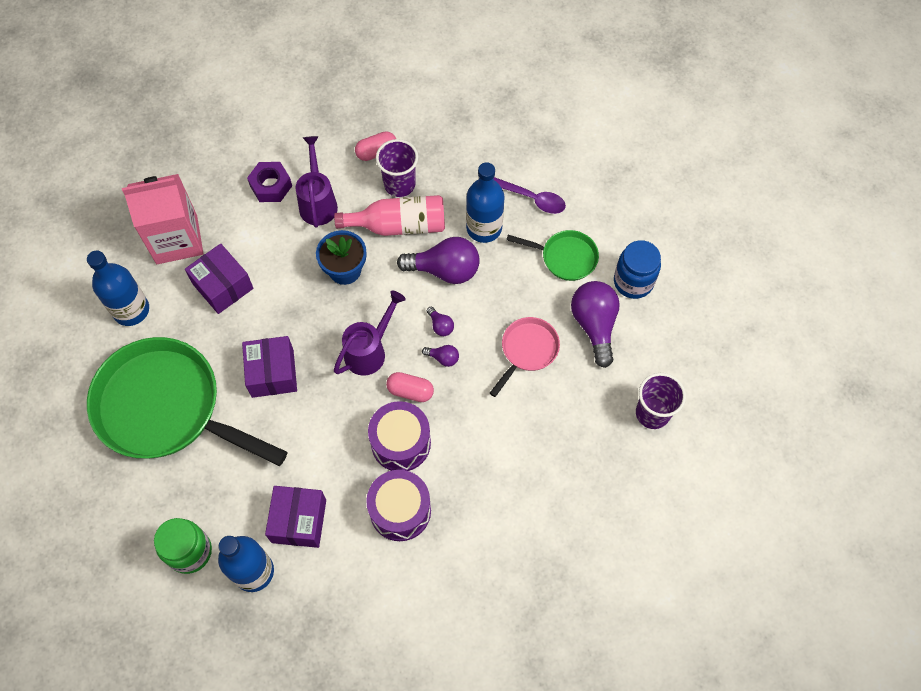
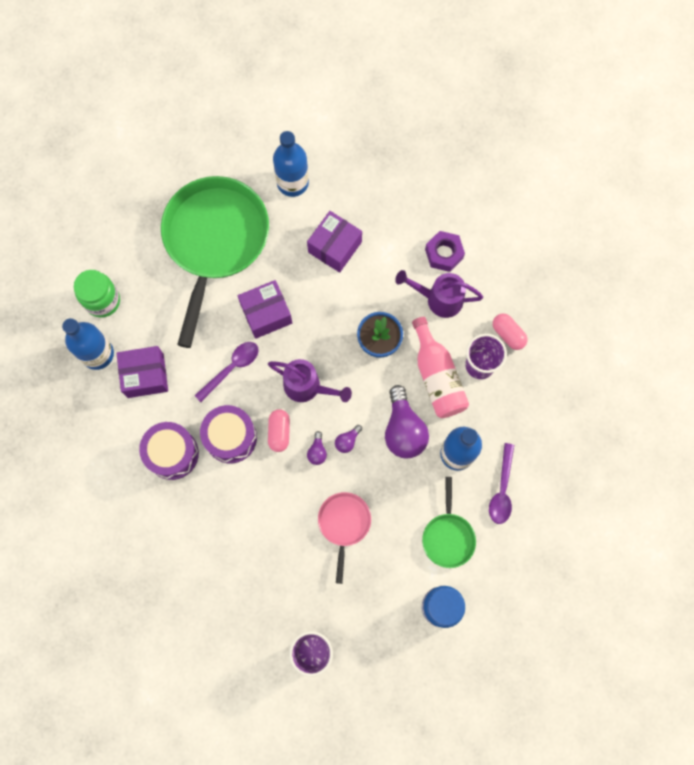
camera: 75 degrees right, 10 degrees up
pink carton [122,174,203,264] -> none
purple watering can [295,136,338,228] -> purple watering can turned 150 degrees counterclockwise [395,270,483,318]
pink pan [490,317,560,397] -> pink pan turned 105 degrees counterclockwise [318,492,371,584]
purple light bulb [571,281,620,368] -> none
none -> purple spoon [194,342,259,402]

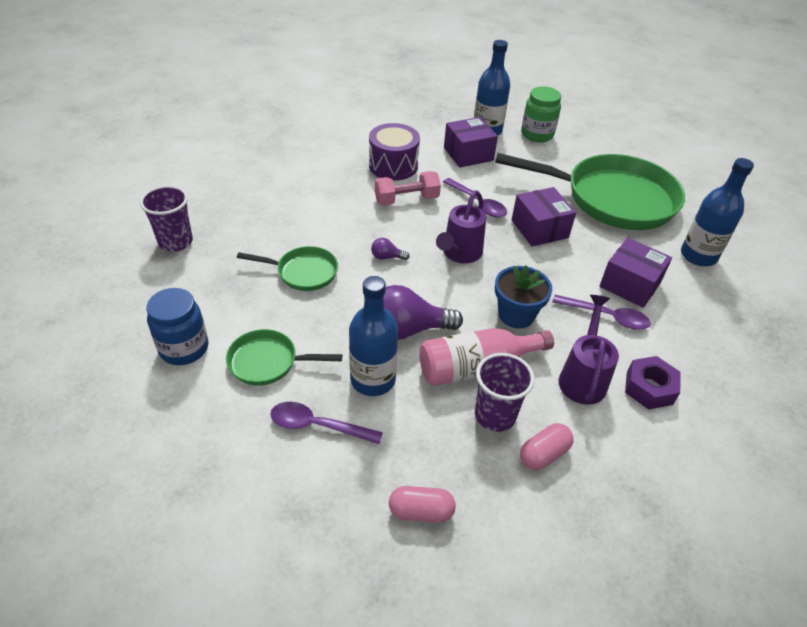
camera: 90 degrees right, 30 degrees down
purple box [116,346,168,398] -> purple box turned 75 degrees clockwise [444,117,498,168]
purple drum [200,405,257,463] -> pink dumbbell [375,171,441,206]
pink capsule [268,409,290,452] -> pink capsule moved to [389,486,456,523]
pink pan [318,492,371,584] -> green pan [237,246,338,291]
purple light bulb [335,425,362,453] -> none
none -> purple spoon [552,295,651,330]

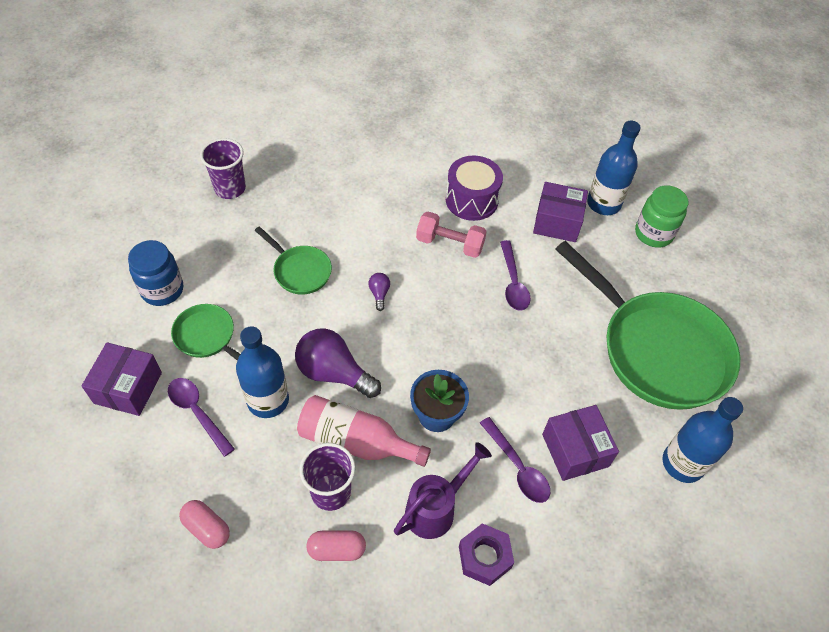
camera: 35 degrees right, 10 degrees up
purple light bulb [371,238,410,260] -> purple light bulb turned 45 degrees clockwise [368,273,390,311]
purple watering can [436,191,486,263] -> none
purple box [512,187,576,246] -> purple box moved to [82,342,162,416]

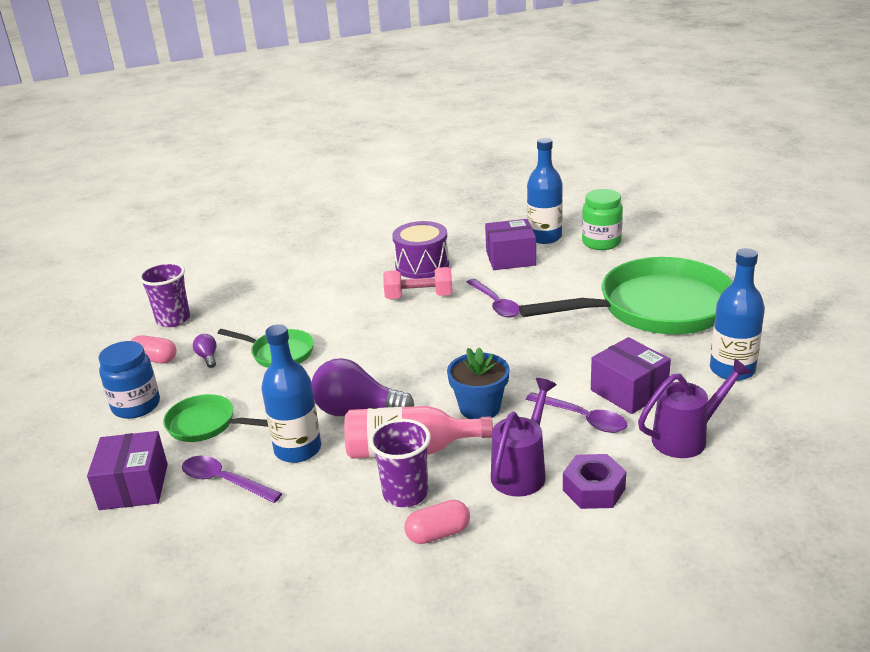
camera: 15 degrees left, 25 degrees down
pink capsule [179,500,230,549] -> pink capsule moved to [131,335,177,363]
purple light bulb [368,273,390,311] -> purple light bulb moved to [193,334,217,368]
green pan [555,241,740,410] -> green pan turned 45 degrees counterclockwise [519,257,733,334]
none -> purple watering can [638,358,752,458]

